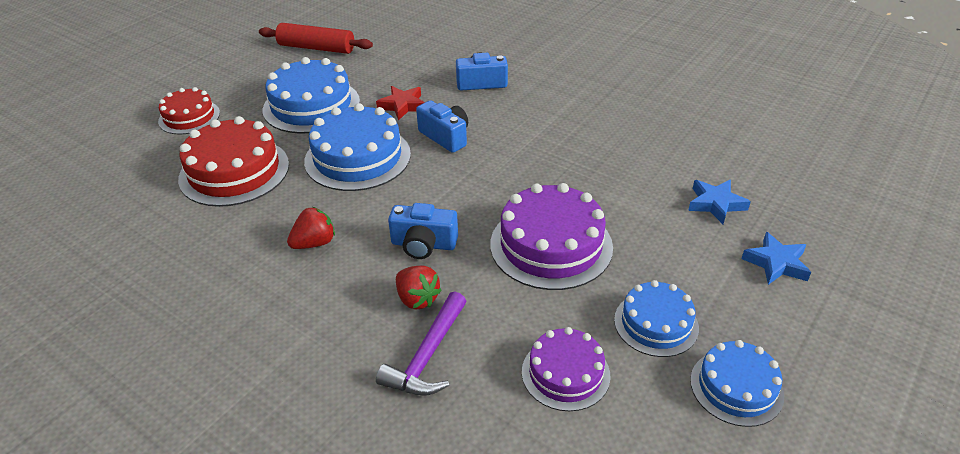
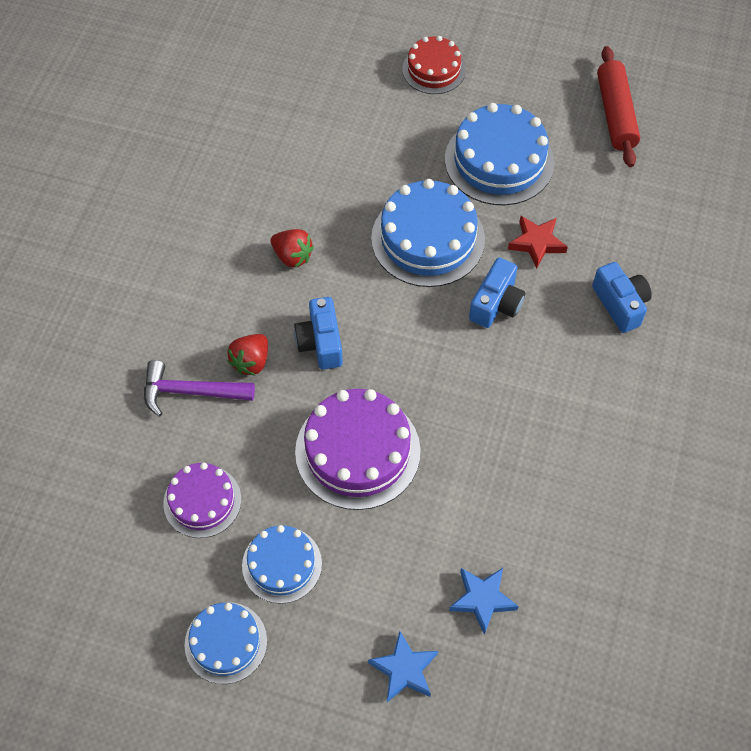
camera: 70 degrees right, 20 degrees up
red cake [178,116,289,207] -> none

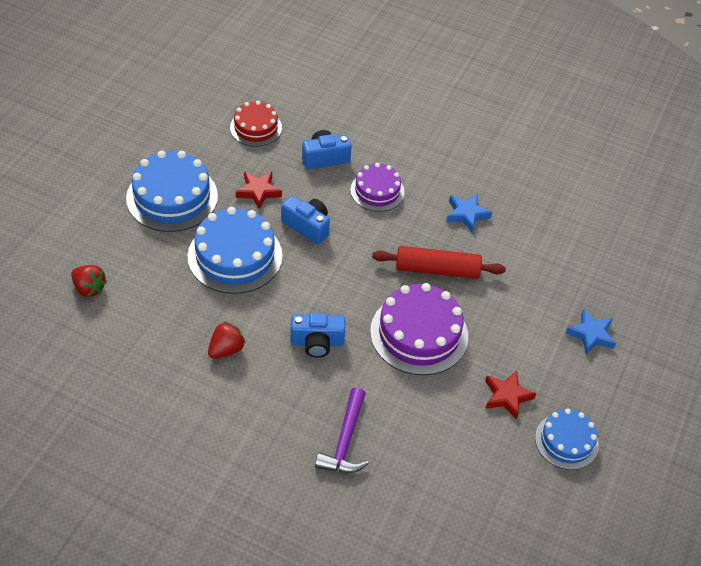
camera: 85 degrees left, 10 degrees down
purple cake [163,463,241,538] -> purple cake moved to [350,163,404,212]
red strawberry [228,334,268,376] -> red strawberry moved to [71,265,107,297]
blue cake [242,525,322,604] -> red star [485,370,536,420]
red cake [402,36,466,94] -> red cake moved to [230,101,282,146]
blue star [449,568,519,635] -> blue star moved to [446,193,492,233]
red rolling pin [597,46,640,167] -> red rolling pin moved to [372,246,506,279]

